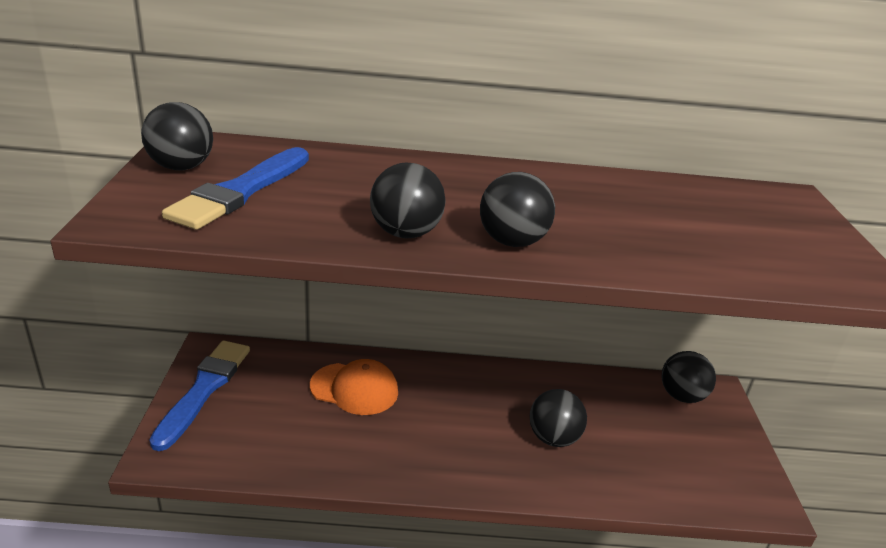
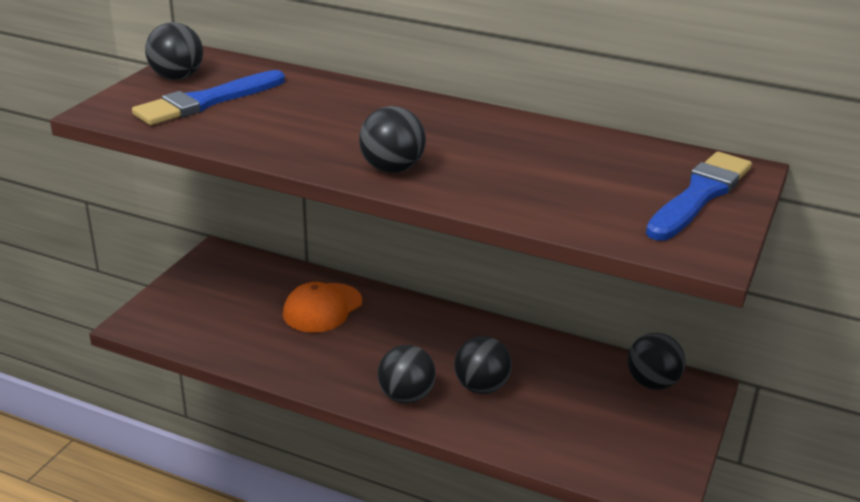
camera: 25 degrees right, 0 degrees up
blue brush [149,340,250,451] -> blue brush moved to [646,152,752,241]
orange cap [310,359,398,415] -> orange cap turned 90 degrees clockwise [283,282,362,333]
black ball [370,163,446,238] -> black ball moved to [378,345,436,404]

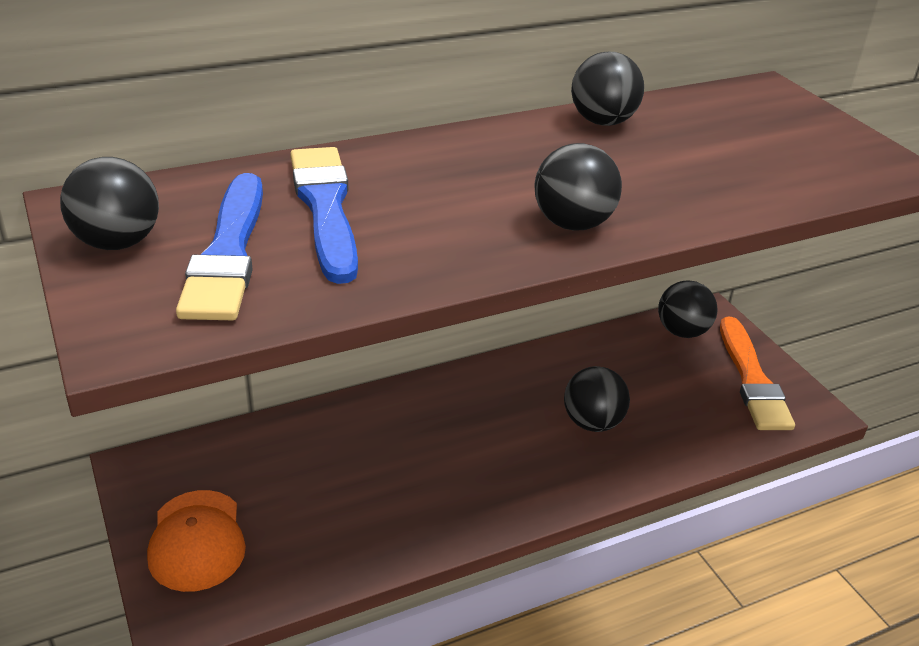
camera: 50 degrees left, 5 degrees up
orange cap [283,282,362,333] -> orange cap moved to [147,490,246,592]
black ball [378,345,436,404] -> black ball moved to [571,52,644,126]
blue brush [646,152,752,241] -> blue brush moved to [290,147,358,284]
none -> orange brush [720,317,795,430]

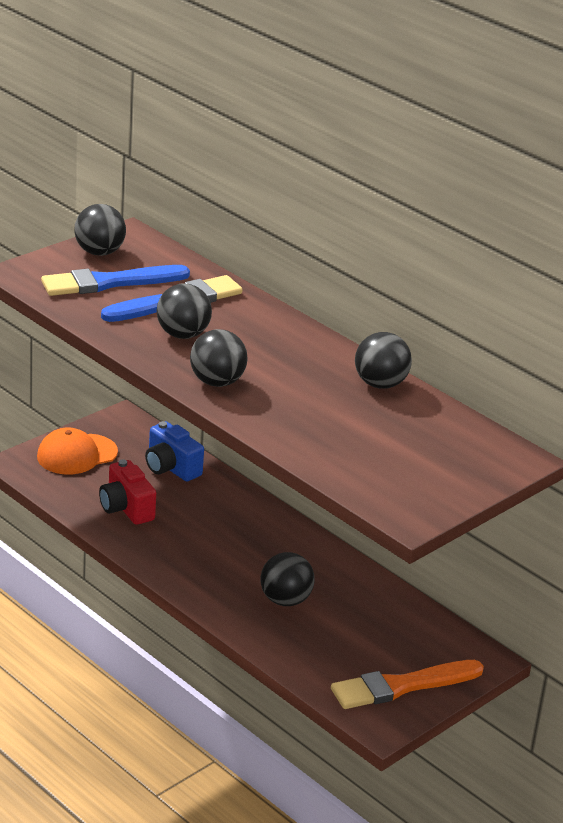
camera: 70 degrees right, 5 degrees down
black ball [658,280,718,338] -> black ball moved to [157,284,212,339]
none -> red camera [99,459,156,525]
none -> blue camera [145,421,204,482]

